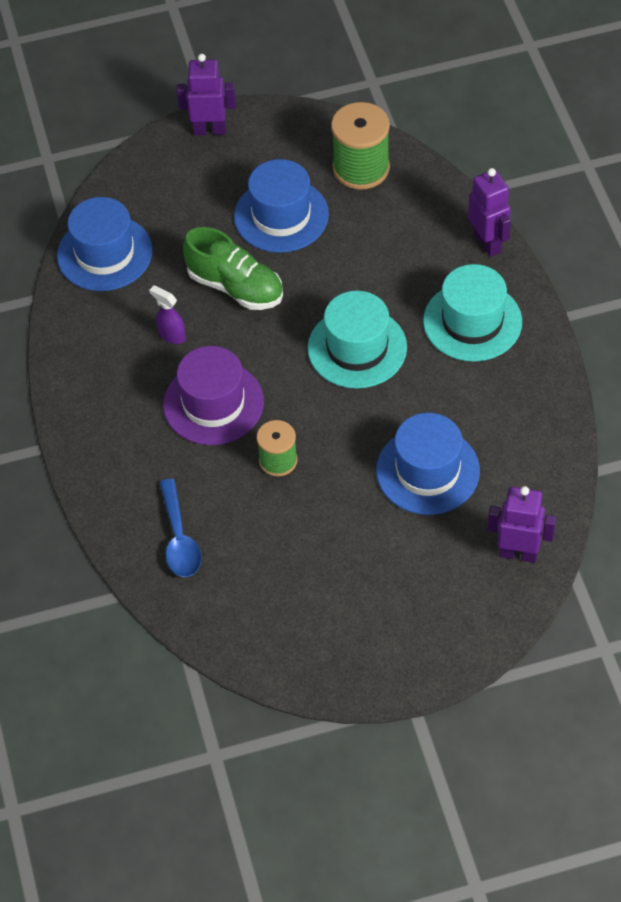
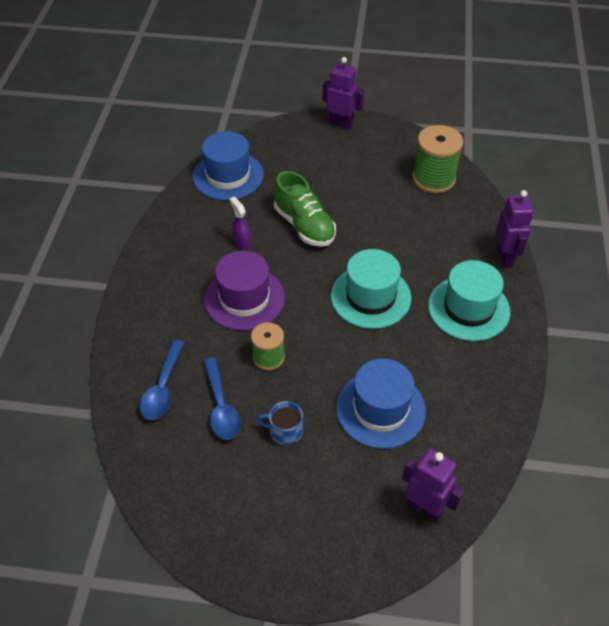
camera: 20 degrees right, 5 degrees down
blue hat [234,159,329,253] -> none
none -> blue spoon [204,358,241,440]
none -> blue mug [256,401,303,445]

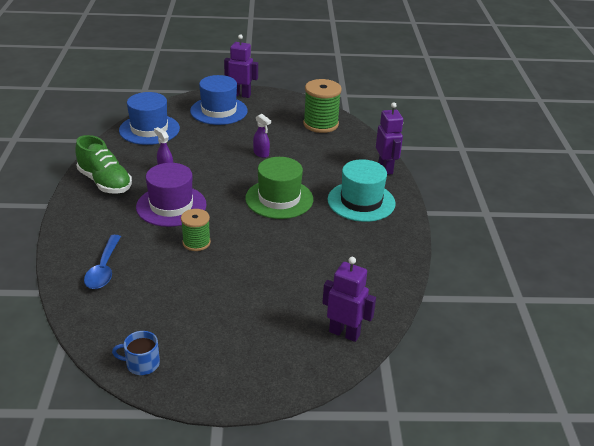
camera: 10 degrees left, 15 degrees down
blue spoon [204,358,241,440] -> none
blue mug [256,401,303,445] -> blue mug moved to [112,331,160,375]
green shoe [274,171,336,247] -> green shoe moved to [75,135,132,194]
turquoise hat [331,249,412,329] -> green hat [245,157,313,219]
blue hat [336,359,426,449] -> blue hat moved to [190,75,248,125]
none -> purple spray bottle [253,114,271,158]

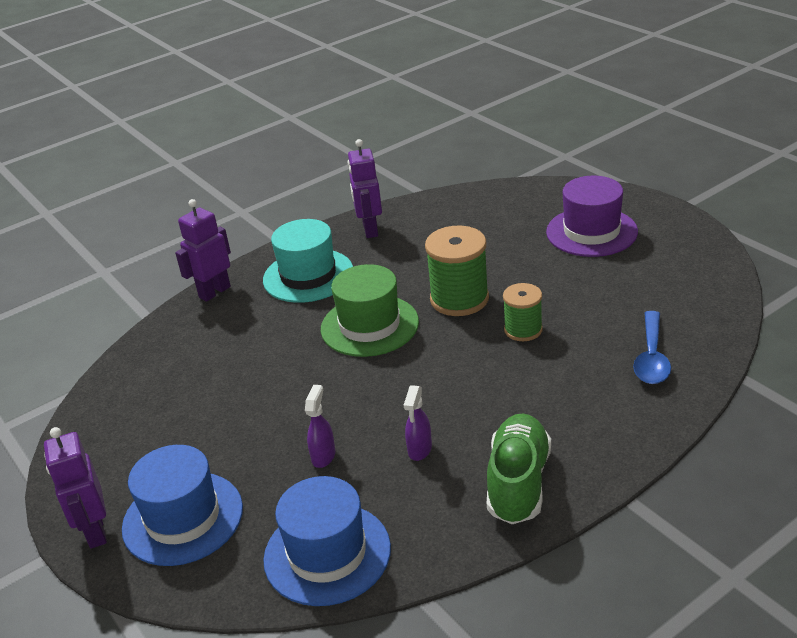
camera: 120 degrees left, 0 degrees up
blue spoon [84,235,121,289] -> blue spoon turned 135 degrees clockwise [633,311,671,384]
blue mug [112,331,160,375] -> none
purple hat [136,163,207,227] -> purple hat moved to [546,176,638,257]
purple spray bottle [253,114,271,158] -> purple spray bottle moved to [305,385,335,468]
green spool [303,79,342,133] -> green spool moved to [425,226,489,316]
purple robot [322,257,376,342] -> purple robot moved to [348,139,382,238]

